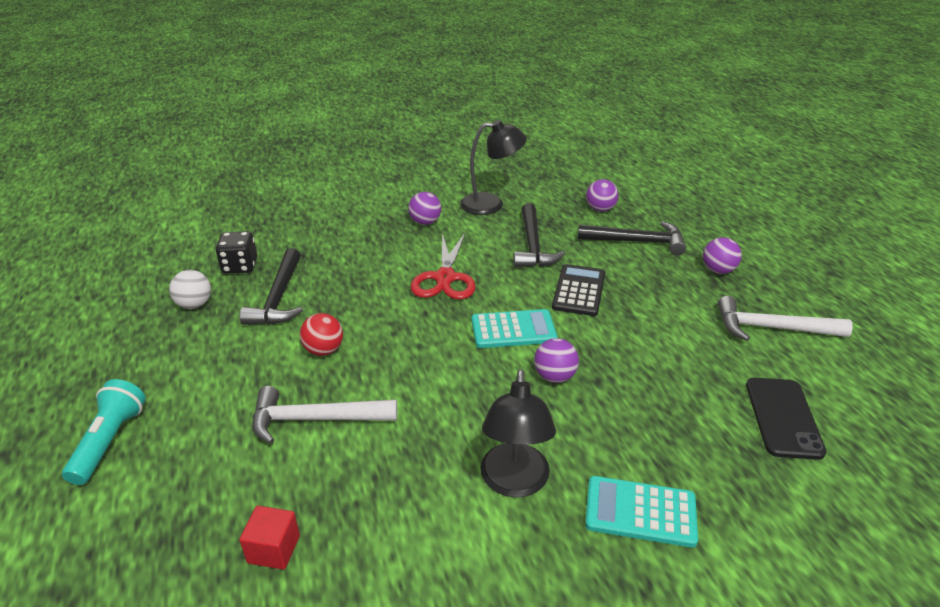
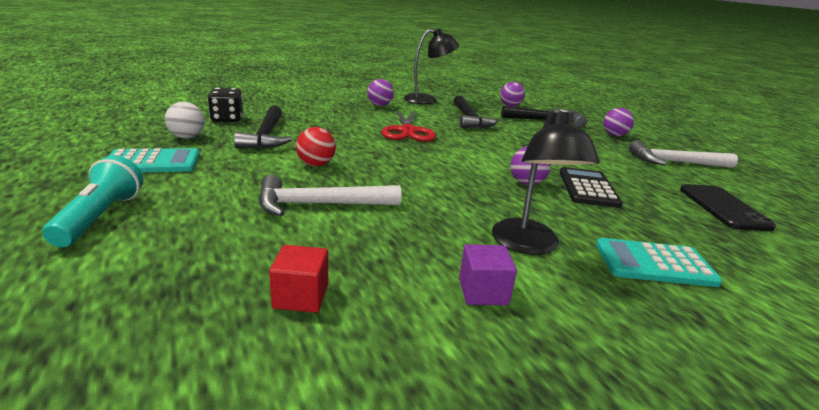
camera: 10 degrees left, 10 degrees down
turquoise calculator [471,309,558,348] -> turquoise calculator moved to [109,148,200,172]
black calculator [552,264,605,316] -> black calculator moved to [560,167,623,208]
none -> purple cube [459,244,517,305]

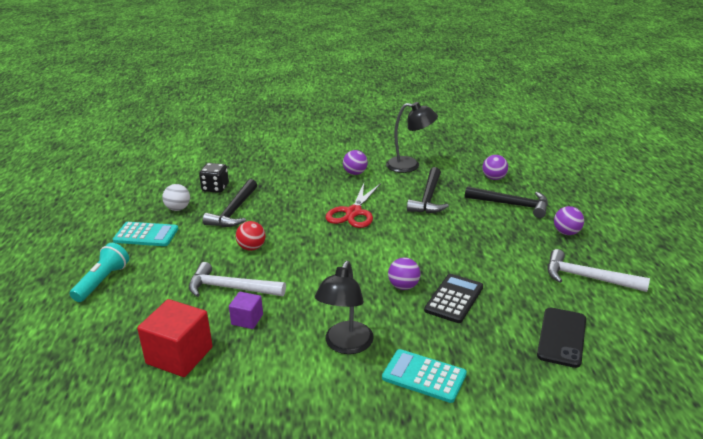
camera: 25 degrees right, 5 degrees up
red cube [269,245,328,313] -> red cube [137,299,213,377], size x1.85
purple cube [459,244,517,305] -> purple cube moved to [229,292,263,329]

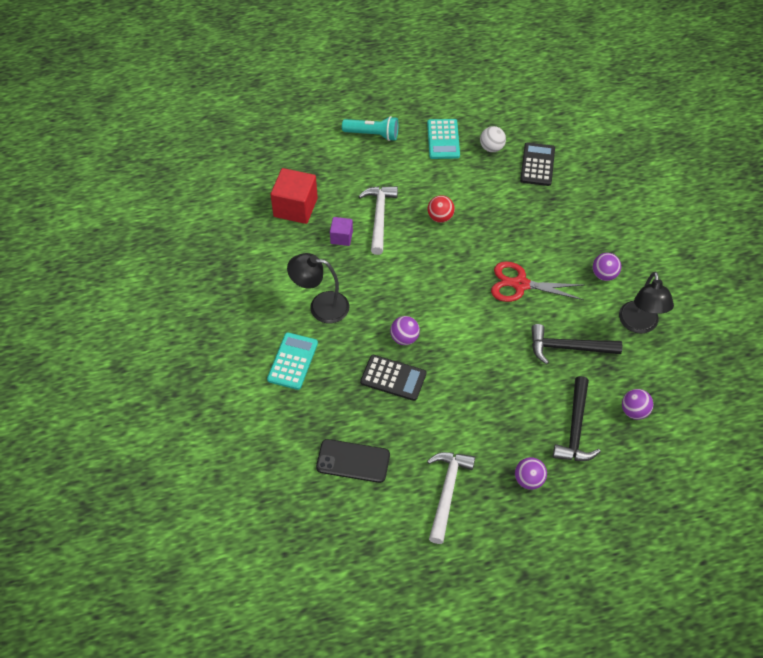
camera: 80 degrees right, 25 degrees up
black dice [199,163,229,193] -> black calculator [520,142,555,186]
black hammer [203,179,257,227] -> none

